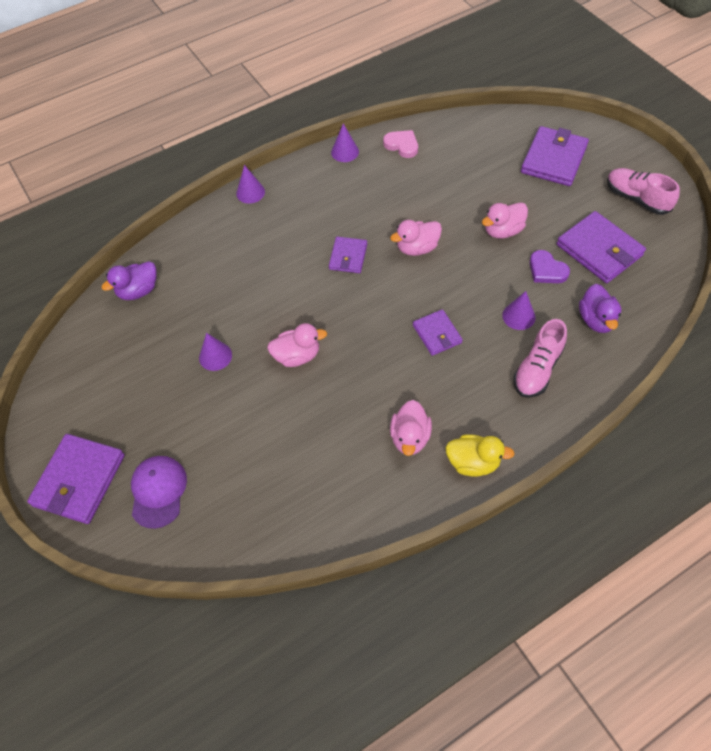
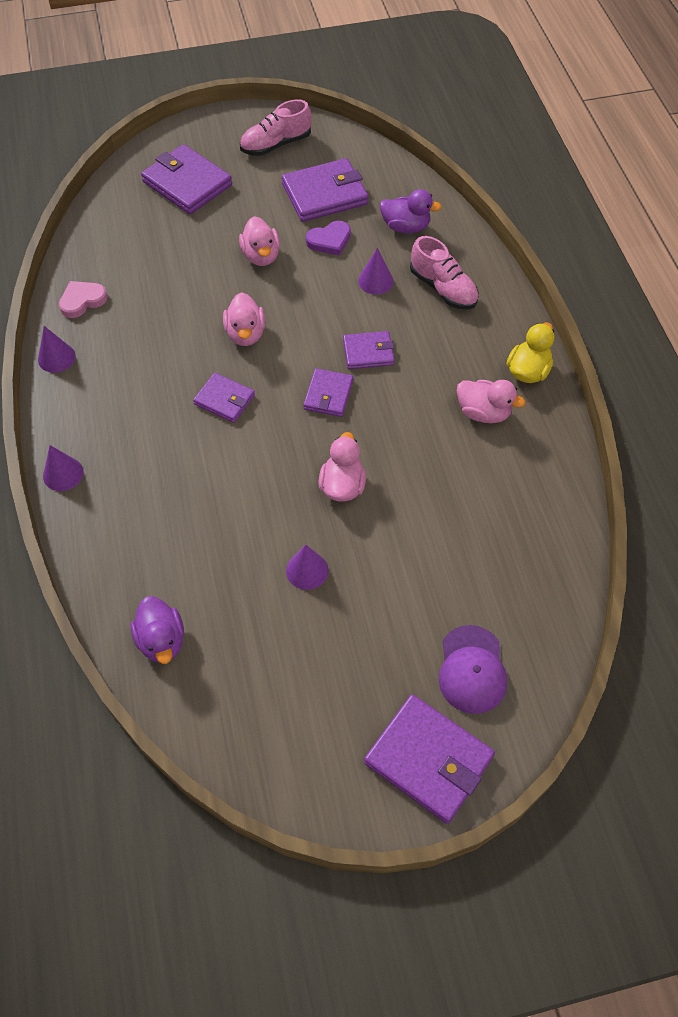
camera: 75 degrees left, 0 degrees up
purple cap [131,456,187,529] -> purple cap turned 105 degrees counterclockwise [439,625,507,714]
none -> purple wallet [303,368,353,417]

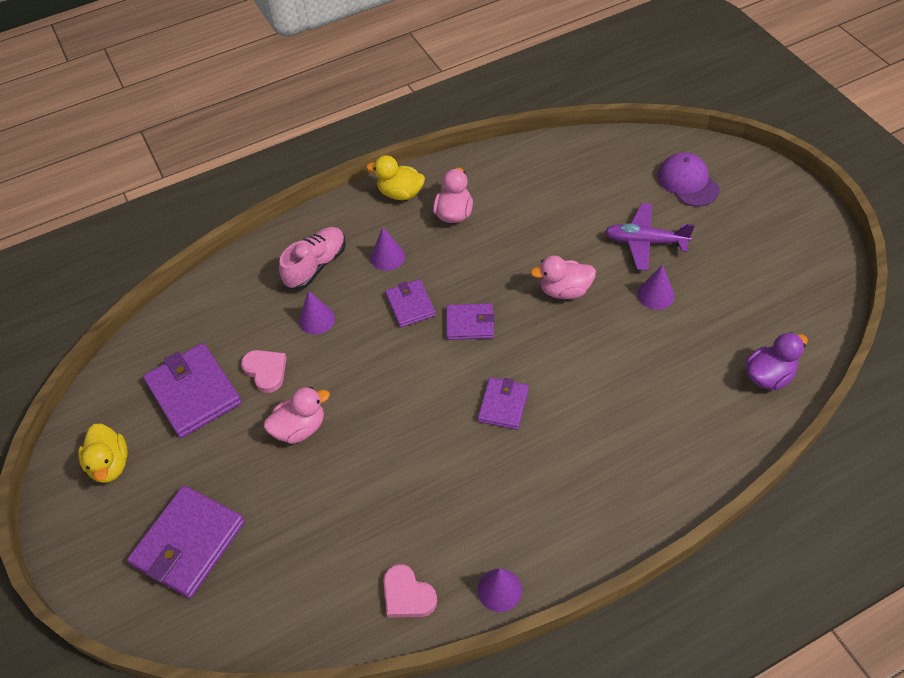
camera: 100 degrees left, 5 degrees down
purple cone [43,445,84,491] -> purple cone moved to [370,227,405,271]
pink duck [223,292,265,346] -> none
pink shoe [240,99,312,156] -> yellow duck [78,424,128,483]
purple heart [306,221,351,256] -> pink heart [241,350,287,393]
purple wallet [364,694,495,824] -> none
purple duck [380,189,442,234] -> none
purple cap [439,625,507,714] -> purple cap turned 105 degrees counterclockwise [657,152,720,207]
none -> purple plane [605,203,695,271]

